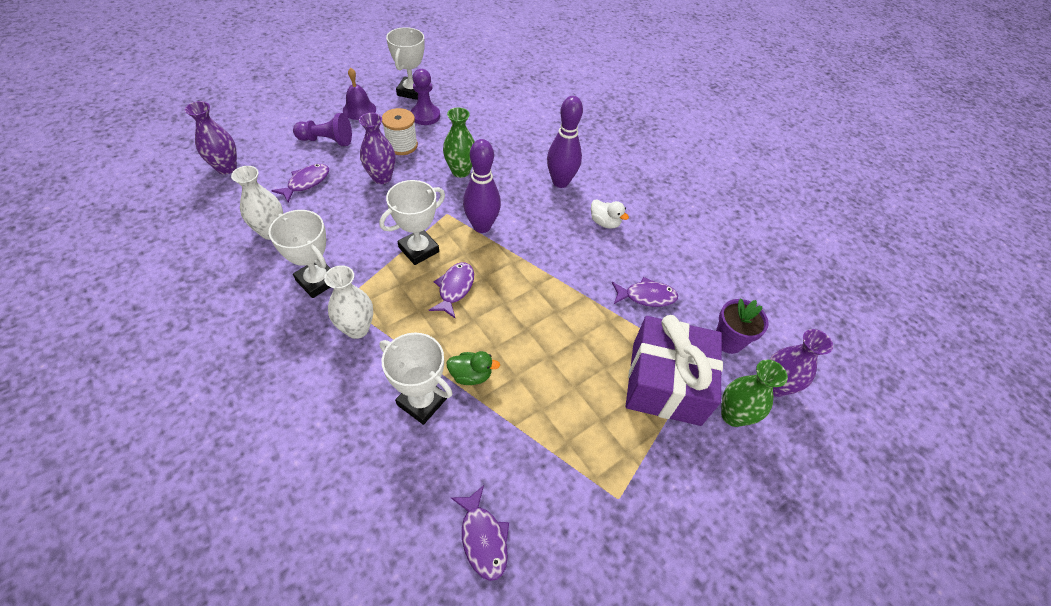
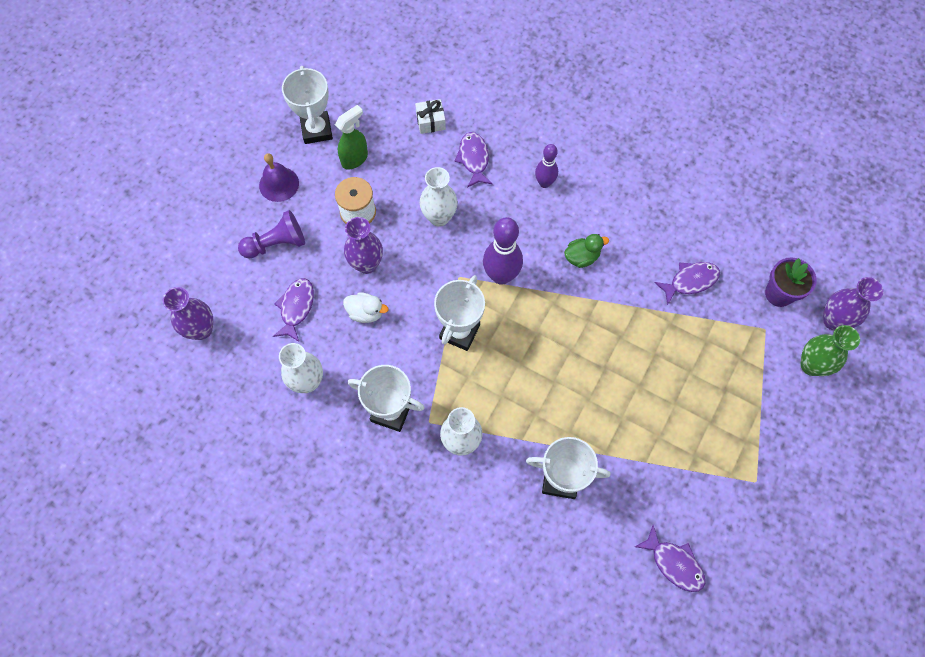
camera: 20 degrees left, 15 degrees up
purple pawn [411,69,440,125] -> green spray bottle [335,105,368,169]
purple fish [429,262,474,318] -> purple fish moved to [454,132,492,188]
green vase [443,107,475,178] -> white vase [420,167,458,227]
green duck [446,351,500,385] -> green duck moved to [564,234,609,268]
purple bowling pin [547,96,583,188] -> purple bowling pin [535,144,558,188], size x0.61
white duck [591,199,629,229] -> white duck moved to [343,292,388,323]
purple gift [626,315,723,426] -> none
none -> white gift [415,99,446,134]

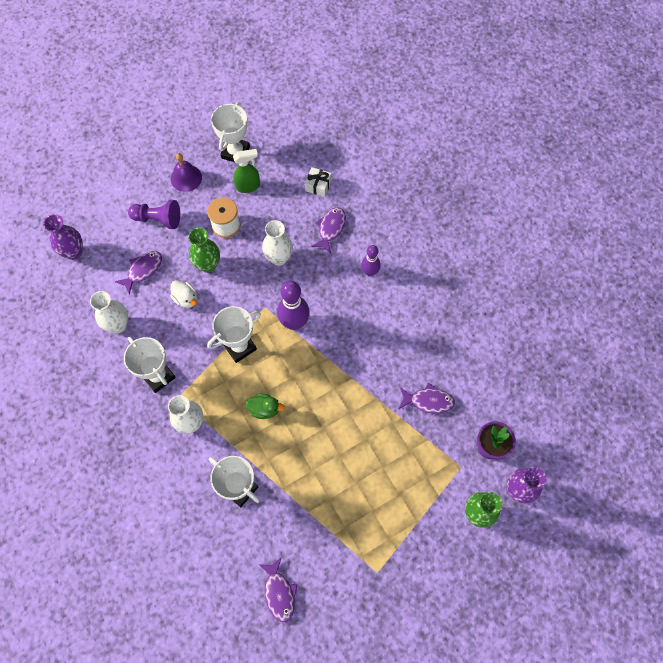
camera: 30 degrees right, 0 degrees up
purple vase [344,217,383,274] -> green vase [188,228,220,273]
green duck [564,234,609,268] -> green duck moved to [246,394,285,419]

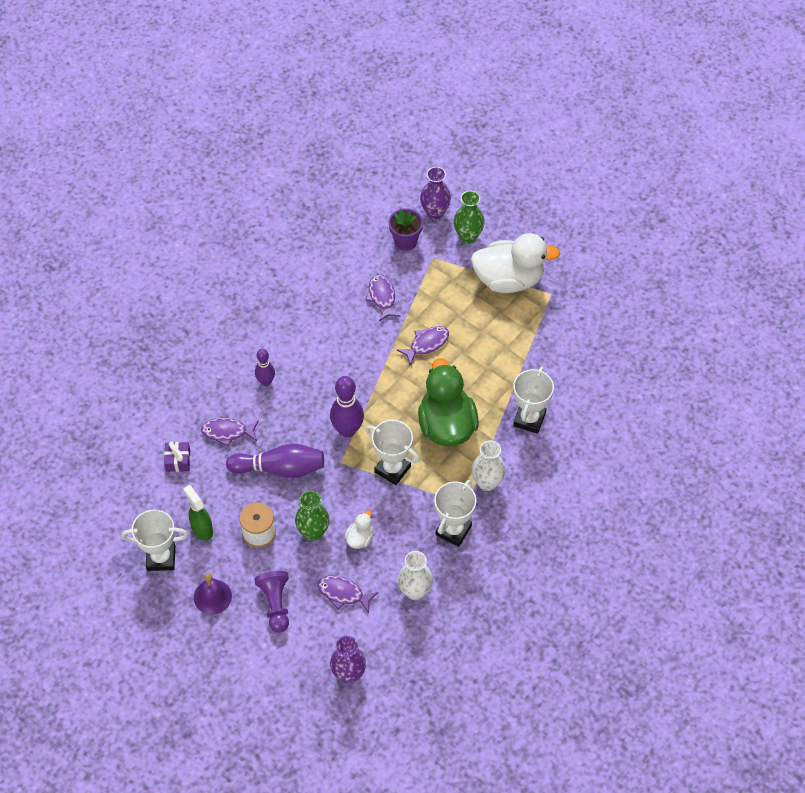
camera: 110 degrees left, 10 degrees down
green duck [246,394,285,419] -> green duck [418,358,479,446], size x2.29
purple fish [258,557,297,622] -> purple fish moved to [397,326,449,366]
white vase [262,220,293,266] -> purple bowling pin [226,443,324,478]
white gift [305,167,331,197] -> purple gift [164,442,190,472]
none -> white duck [471,233,560,293]

